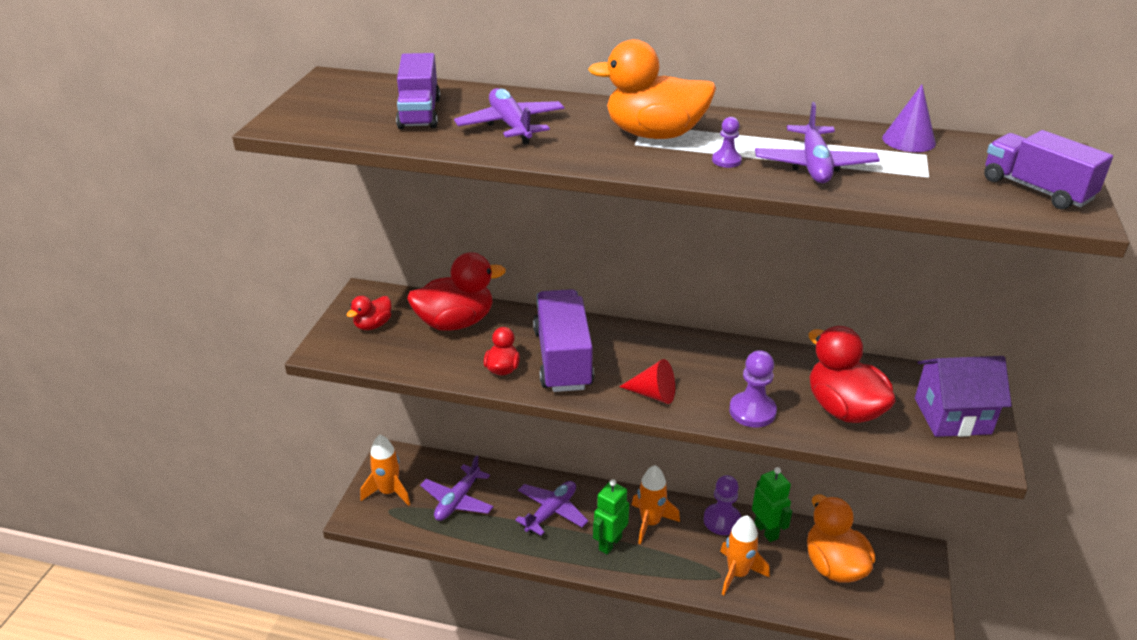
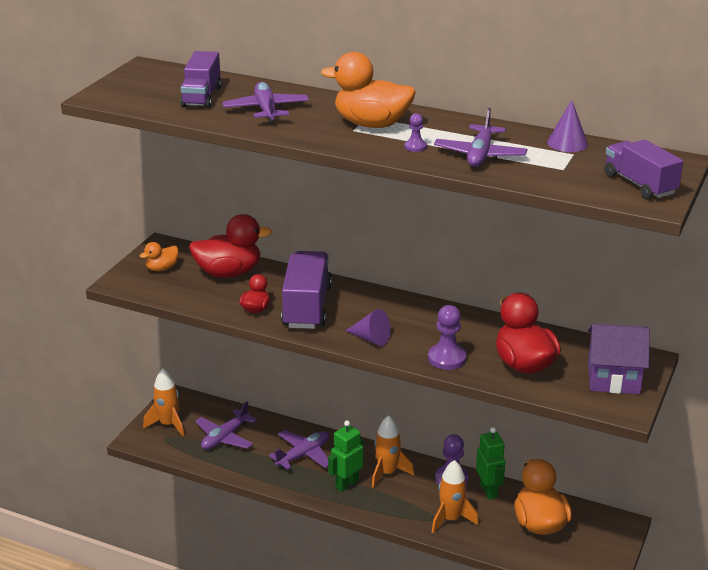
camera: 10 degrees right, 5 degrees down
red duck [347,296,391,330] -> orange duck [140,242,179,271]
red cone [619,359,675,404] -> purple cone [346,309,391,346]

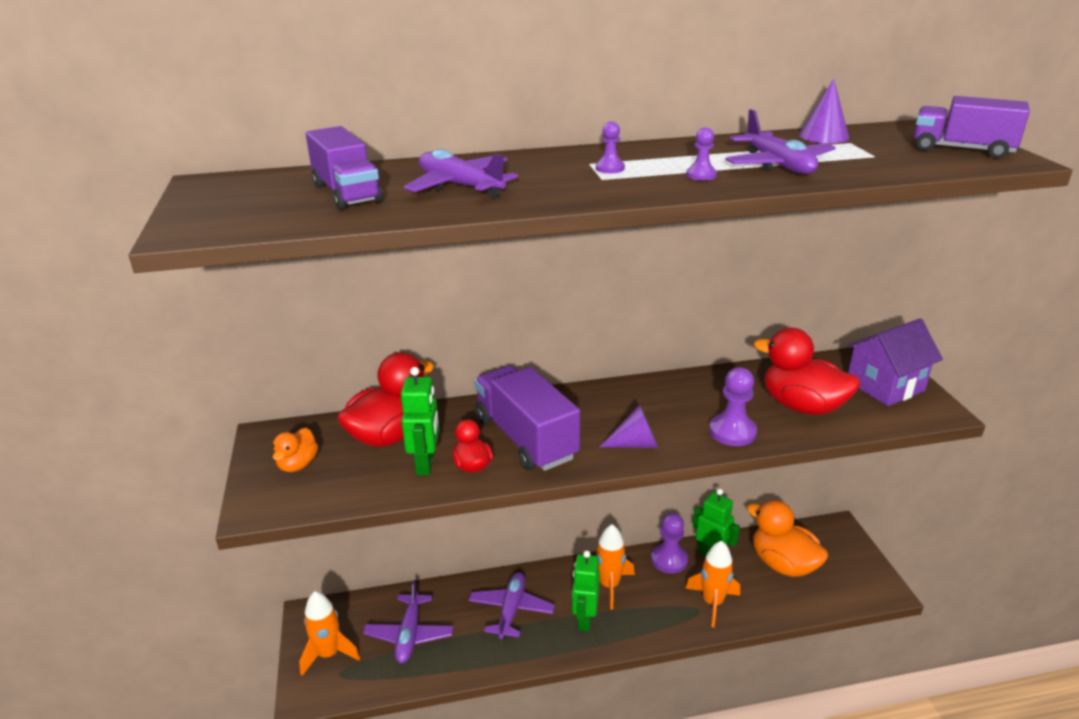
camera: 35 degrees left, 0 degrees up
orange duck [321,52,416,128] -> purple pawn [596,121,625,173]
none -> green robot [401,367,439,475]

